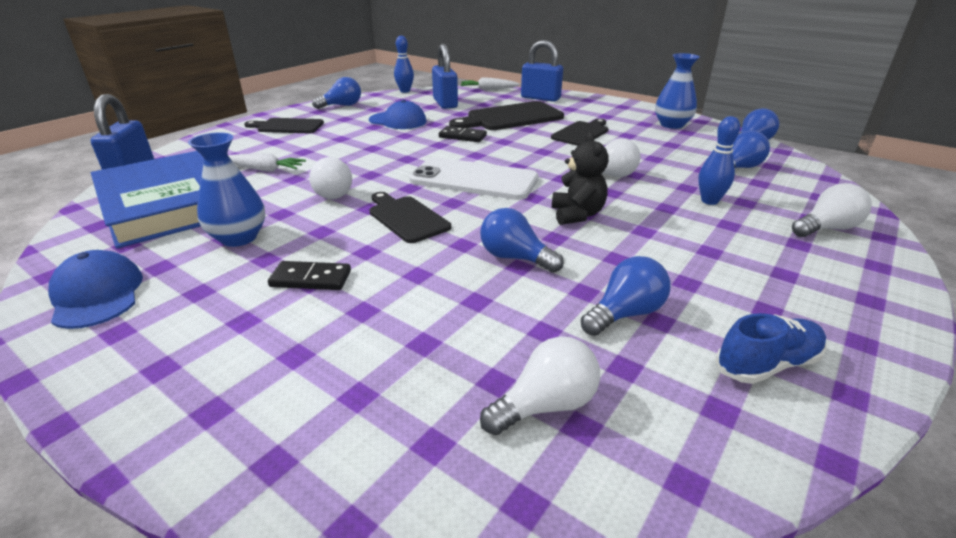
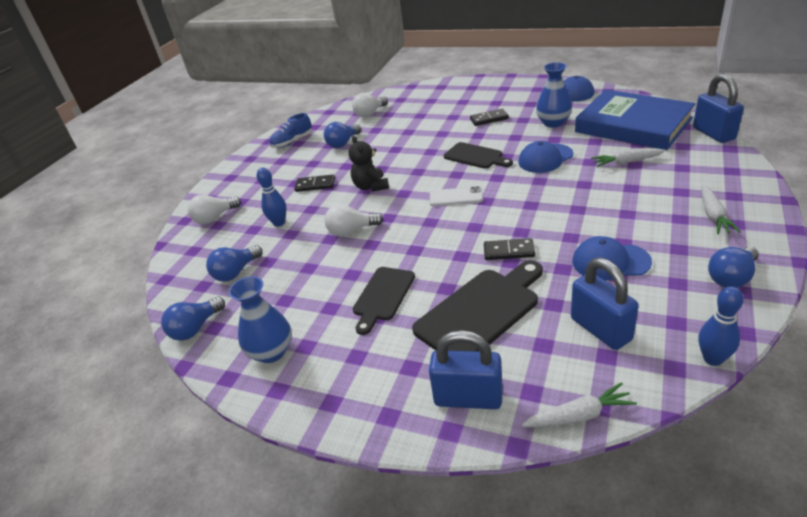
camera: 170 degrees right, 5 degrees up
black cutting board [244,118,324,133] -> white carrot [702,185,741,234]
white light bulb [309,157,352,199] -> blue cap [518,141,573,173]
white phone [409,157,539,200] -> white phone [430,186,483,206], size x0.54
blue light bulb [480,208,564,273] -> none
none -> black domino [294,175,335,192]

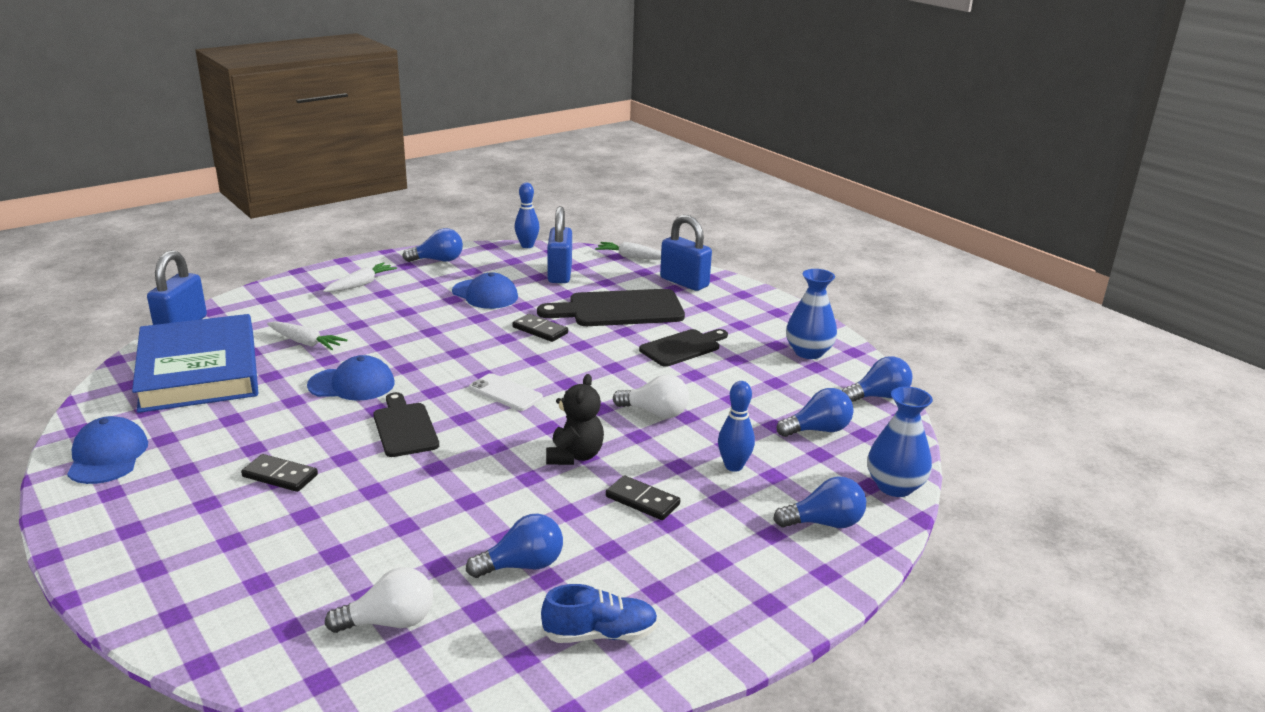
camera: 155 degrees left, 10 degrees down
white light bulb [188,194,241,224] -> blue light bulb [773,476,866,528]
blue vase [536,62,572,128] -> blue vase moved to [867,386,933,497]

